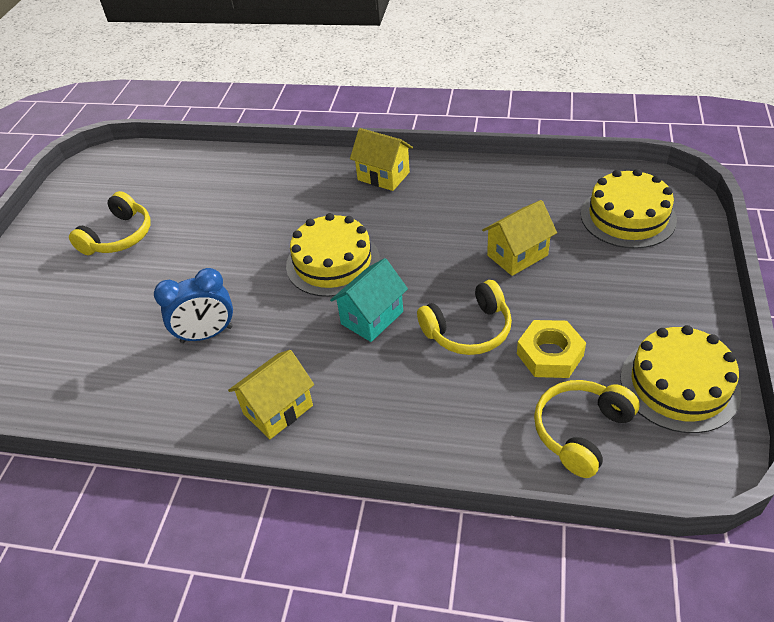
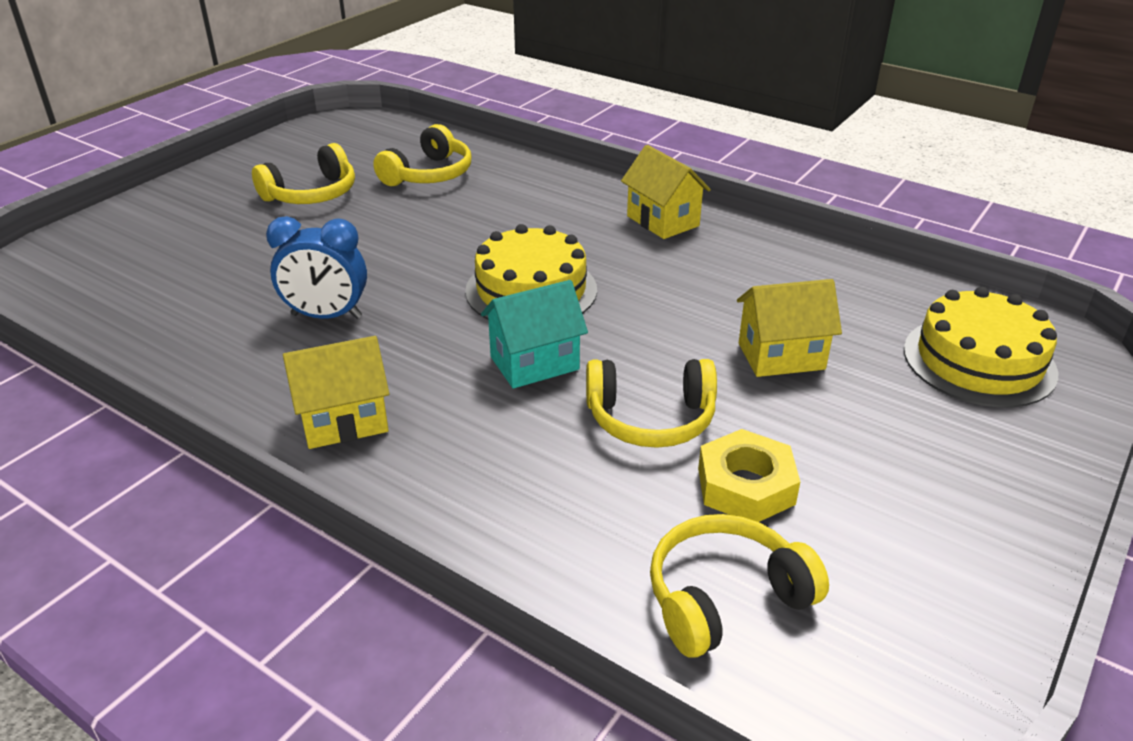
camera: 20 degrees right, 10 degrees down
yellow cake [620,325,741,433] -> none
none -> yellow headphones [373,124,471,186]

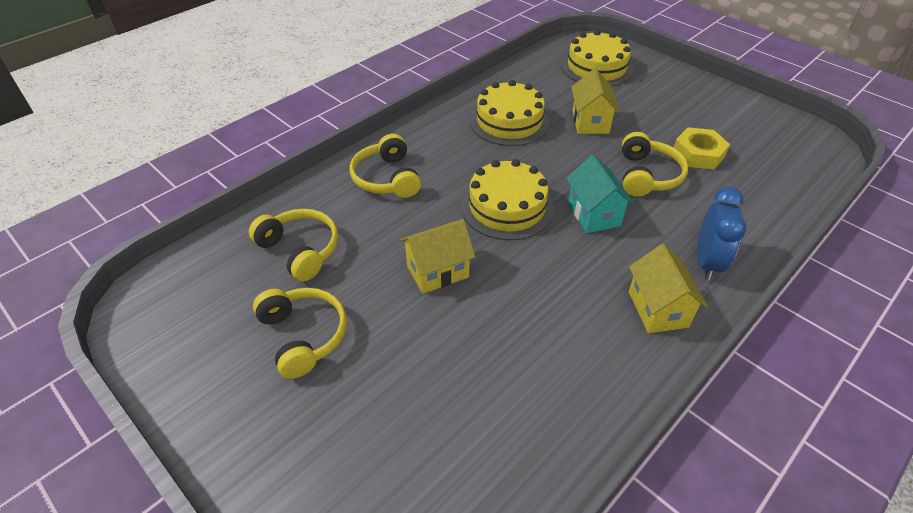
camera: 80 degrees left, 10 degrees up
blue clock [266,216,367,319] -> blue clock moved to [697,187,746,281]
yellow house [621,145,711,239] -> yellow house moved to [400,219,475,294]
yellow headphones [650,514,829,658] -> yellow headphones moved to [350,134,421,198]
none -> yellow cake [470,80,549,146]

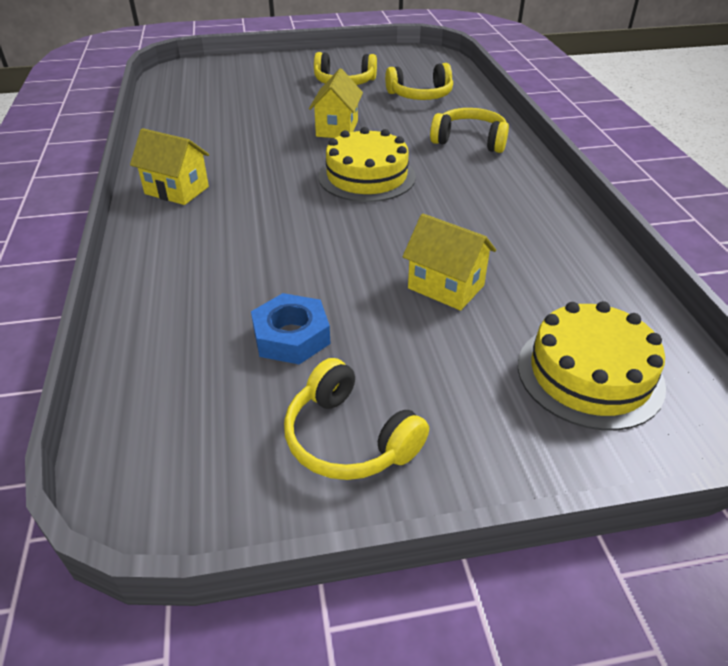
camera: 125 degrees right, 5 degrees down
yellow cake [470,80,549,146] -> none
turquoise house [566,155,634,233] -> none
yellow headphones [622,132,688,197] -> yellow headphones moved to [284,358,429,480]
yellow nut [674,127,730,169] -> blue nut [251,293,331,364]
blue clock [697,187,746,281] -> none

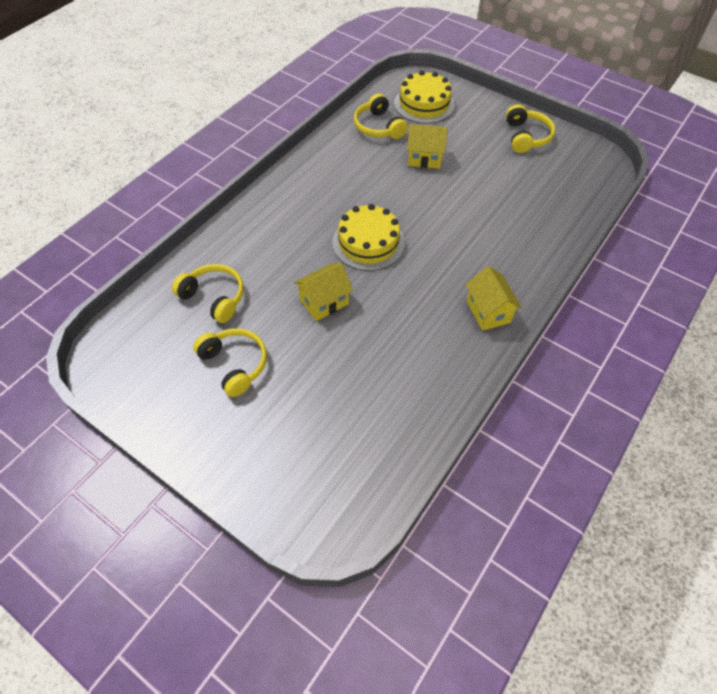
camera: 135 degrees left, 15 degrees up
blue nut [251,293,331,364] -> none
yellow house [403,213,496,311] -> yellow house turned 75 degrees counterclockwise [407,124,448,169]
yellow headphones [430,108,509,153] -> yellow headphones moved to [354,93,408,139]

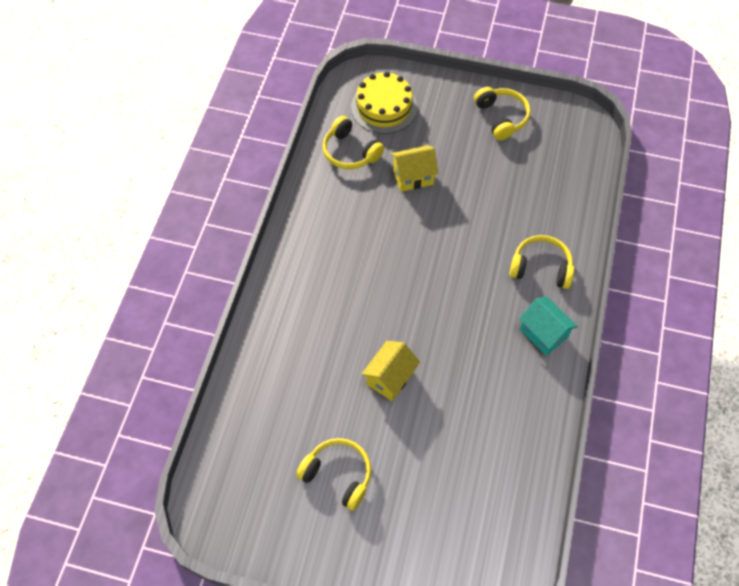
camera: 20 degrees left, 5 degrees up
yellow headphones [172,264,244,323] -> yellow headphones moved to [510,235,574,289]
yellow cake [332,204,405,271] -> none
yellow house [466,266,522,331] -> turquoise house [519,297,578,356]

